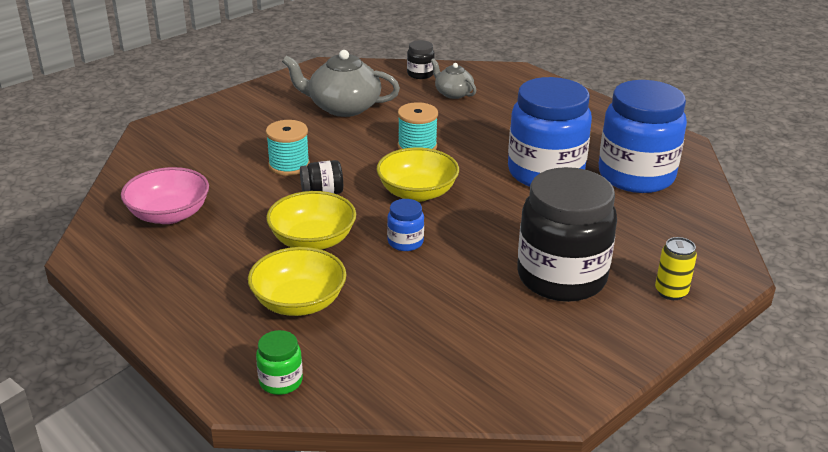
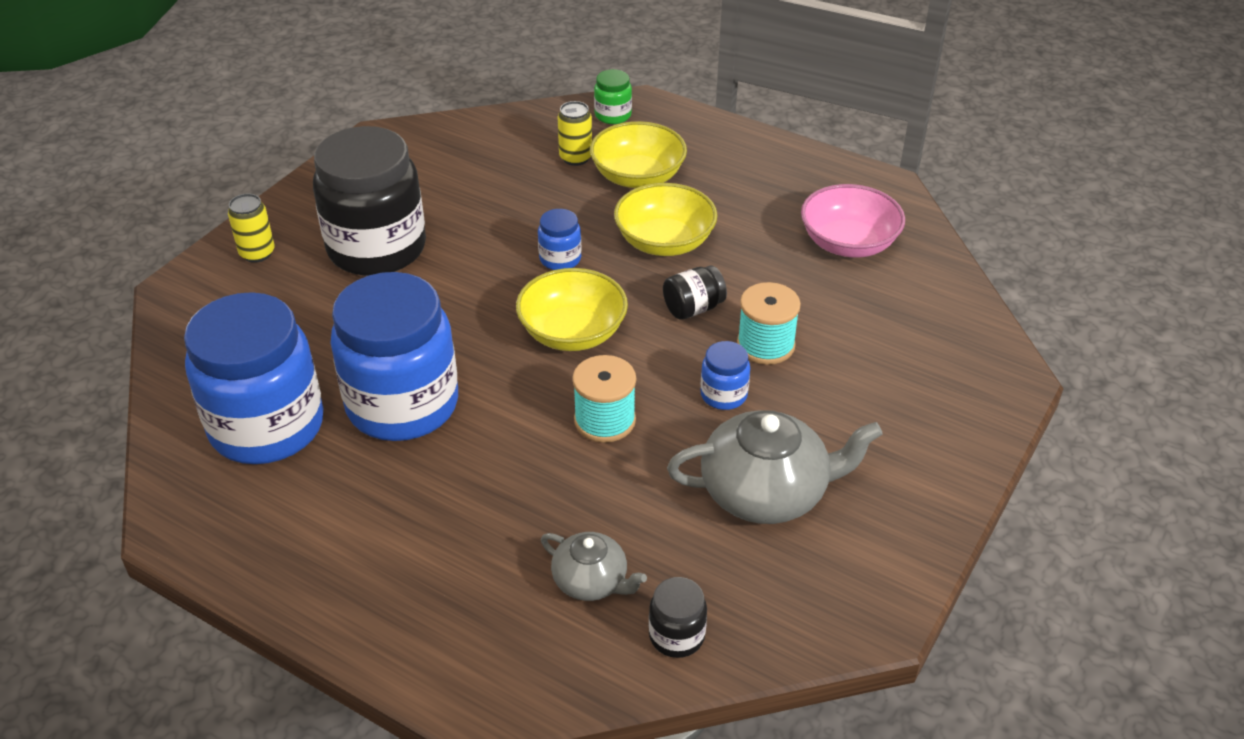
camera: 165 degrees right, 10 degrees up
none -> yellow can [558,101,592,166]
none -> blue jar [701,341,750,410]

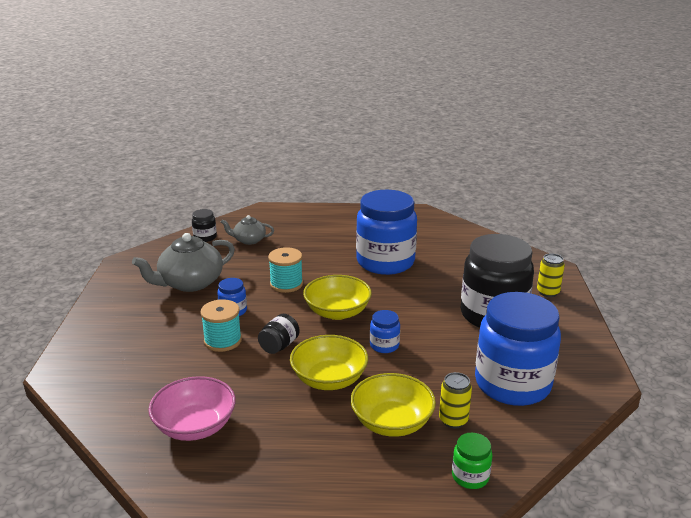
camera: 150 degrees right, 15 degrees down
blue jar [184,292,323,464] -> blue jar moved to [475,292,561,406]

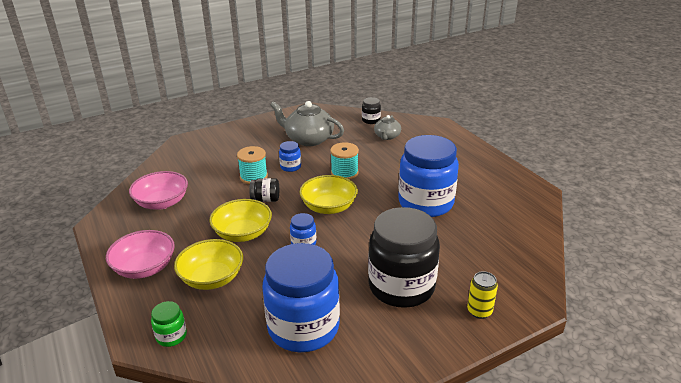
camera: 60 degrees right, 5 degrees up
grey teapot [221,215,274,245] -> grey teapot turned 135 degrees counterclockwise [374,115,401,140]
yellow can [439,372,472,428] -> none
none -> pink bowl [106,230,175,279]

